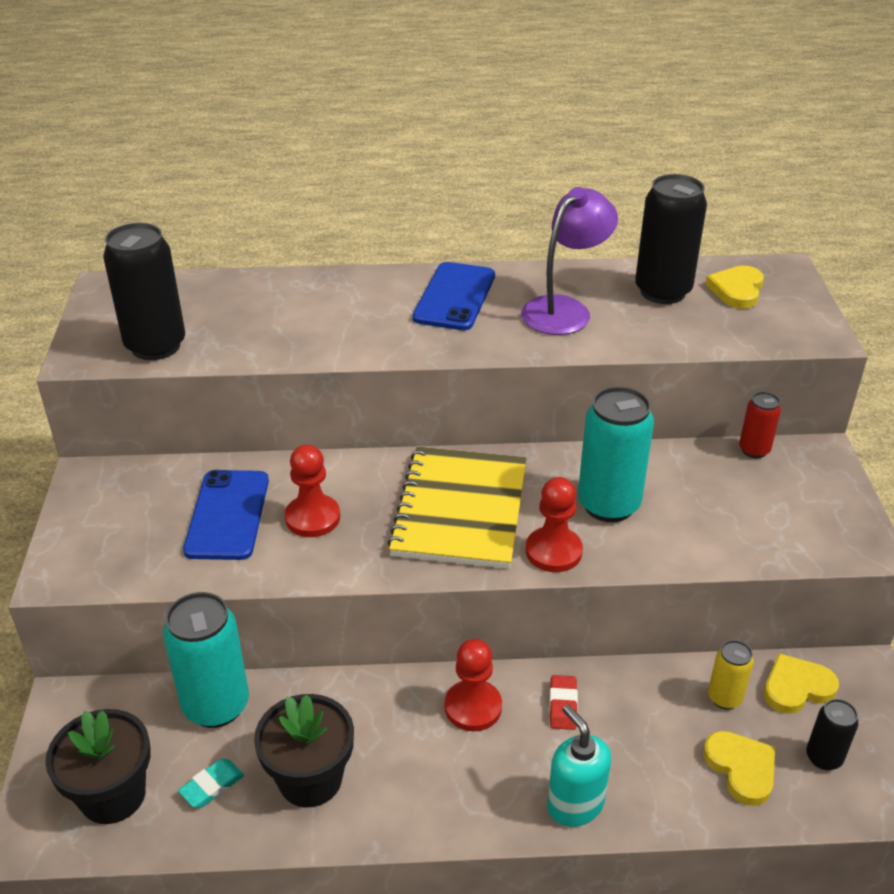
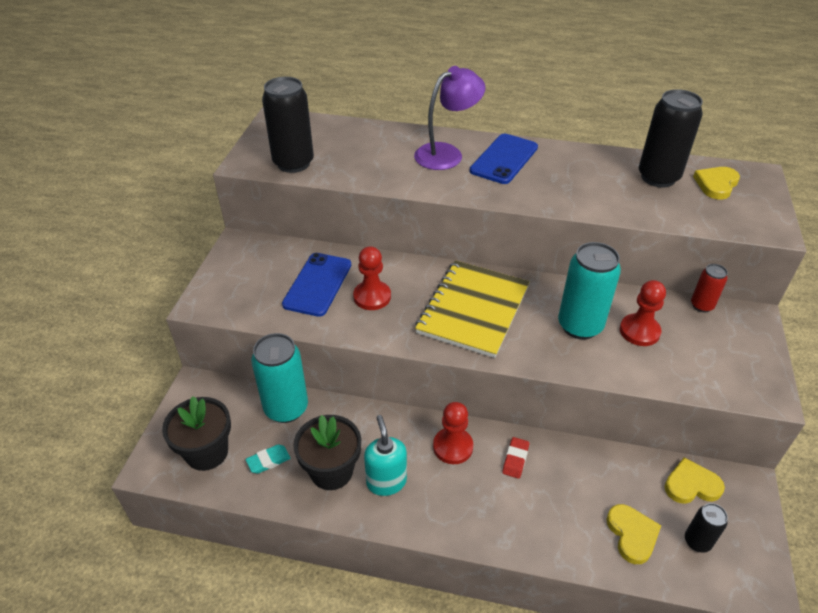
camera: 15 degrees right, 5 degrees up
purple lamp [521,187,618,335] -> purple lamp moved to [414,66,485,170]
red pawn [526,477,583,572] -> red pawn moved to [620,280,666,346]
turquoise soap dispenser [547,704,611,827] -> turquoise soap dispenser moved to [364,415,407,496]
yellow can [708,640,754,709] -> none

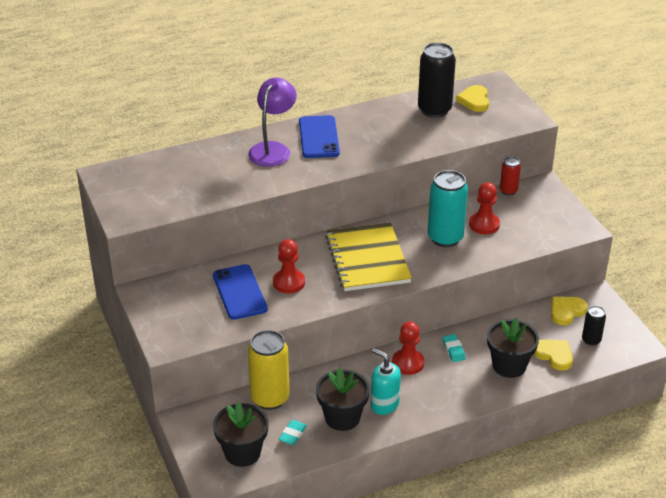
camera: 35 degrees left, 5 degrees down
turquoise can [251,333,308,423] -> yellow can [248,330,290,410]
black can [262,77,314,173] -> none
red eraser [502,437,529,479] -> turquoise eraser [443,334,466,362]
none -> black flower pot [487,317,539,378]

